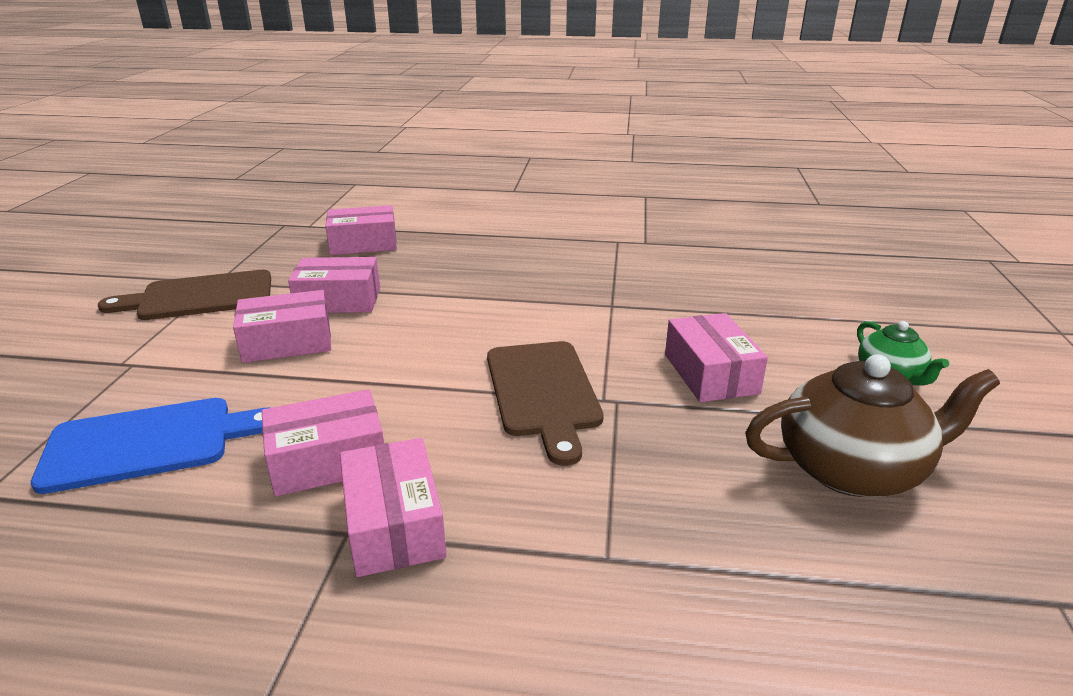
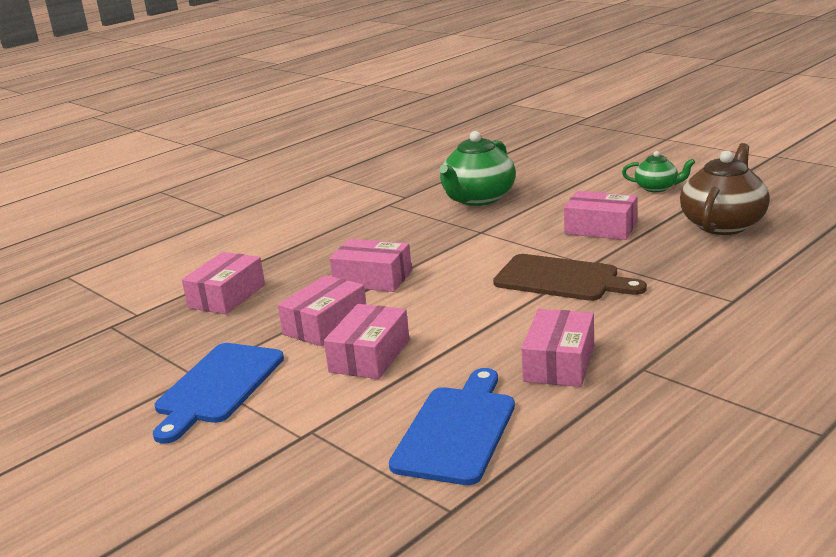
camera: 50 degrees left, 5 degrees down
brown cutting board [98,270,271,320] -> blue cutting board [153,343,284,444]
pink box [340,438,447,577] -> pink box moved to [329,239,412,292]
none -> green teapot [439,131,516,206]

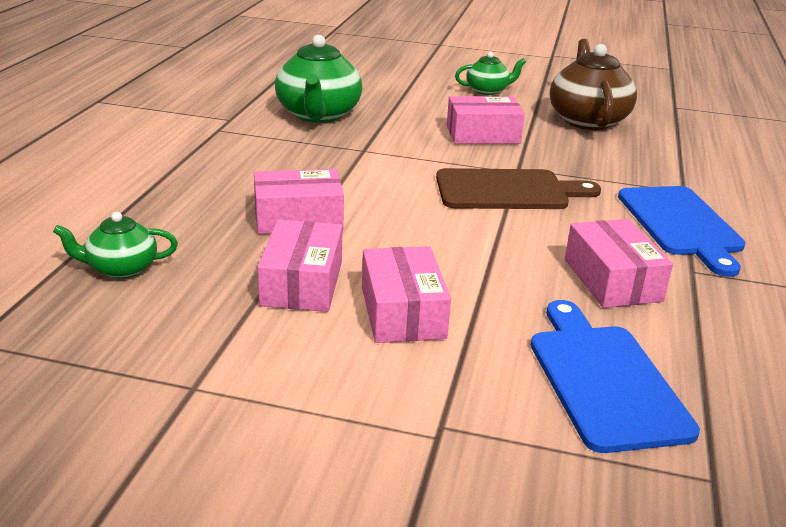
camera: 35 degrees left, 5 degrees up
blue cutting board [153,343,284,444] -> blue cutting board moved to [618,186,746,277]
pink box [182,252,265,314] -> green teapot [53,212,178,279]

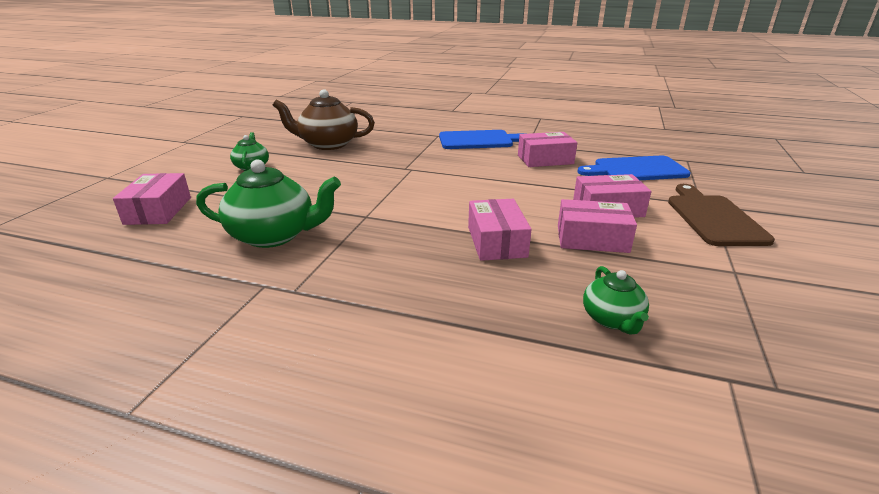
camera: 85 degrees left, 0 degrees up
brown cutting board [436,168,601,209] -> brown cutting board moved to [668,184,775,246]
pink box [447,96,525,144] -> pink box moved to [113,173,191,225]

